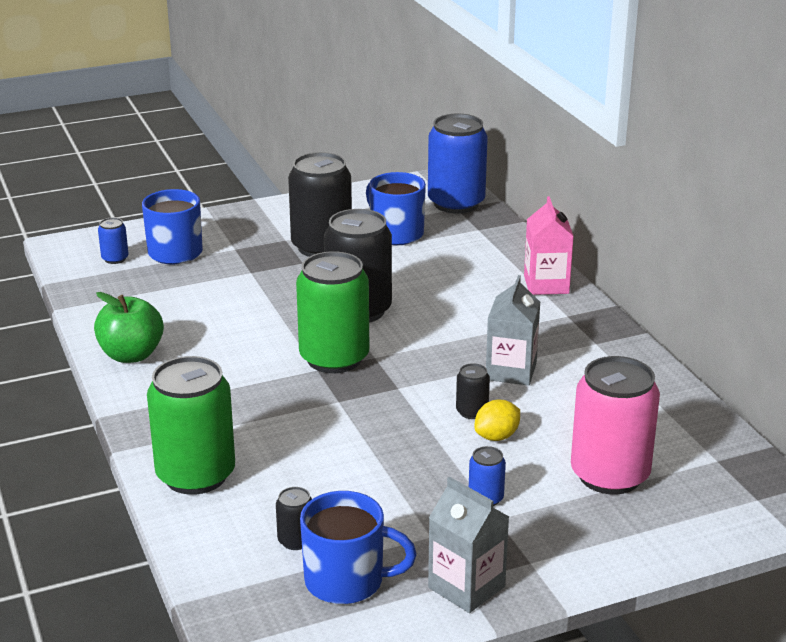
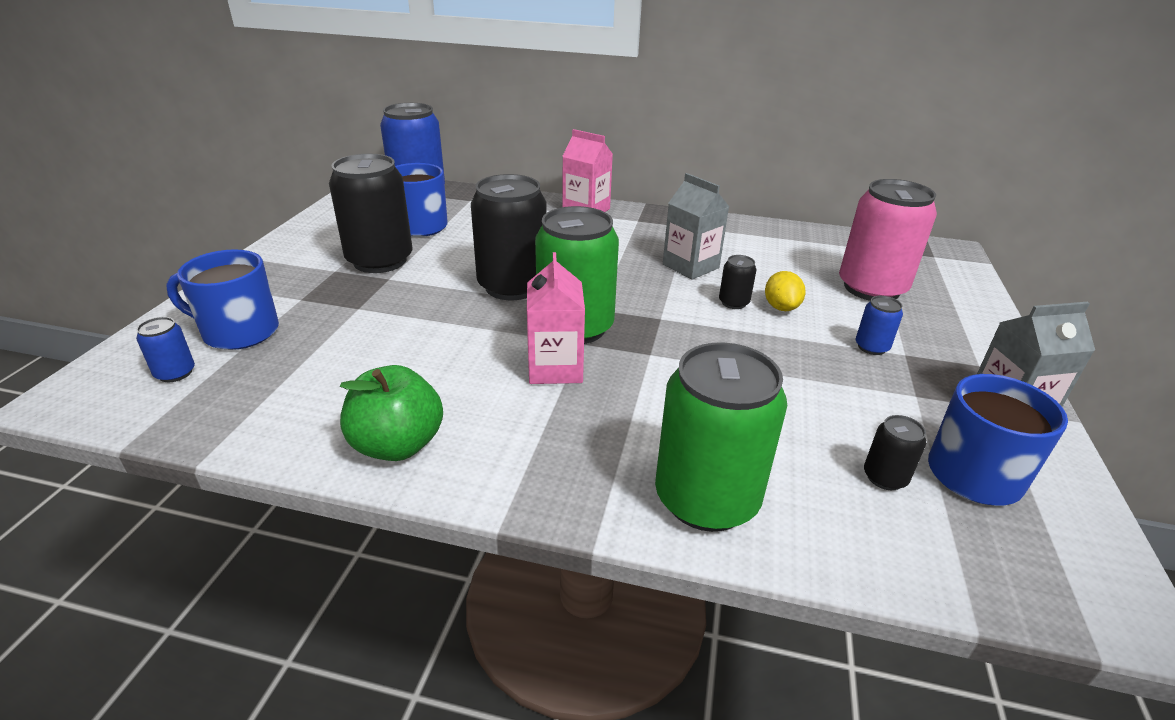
camera: 55 degrees left, 5 degrees up
none -> pink carton [527,252,585,384]

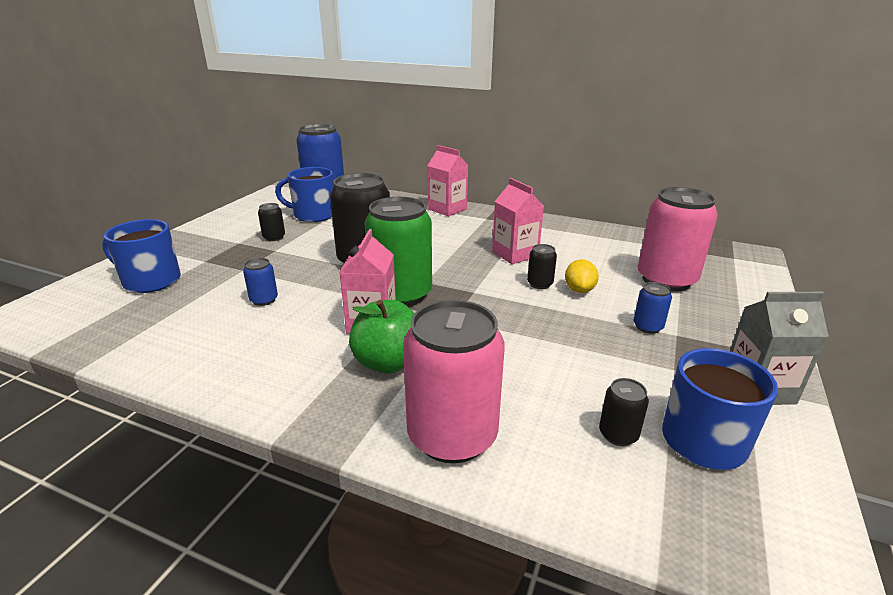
camera: 10 degrees right, 5 degrees down
blue can [136,317,195,382] -> blue can moved to [243,258,278,306]
black can [329,154,412,273] -> black can [258,203,285,241], size x0.44
green apple [340,365,443,461] -> green apple moved to [349,300,415,373]
green can [655,342,787,532] -> pink can [403,300,505,463]
grey carton [663,173,729,280] -> pink carton [492,178,544,264]

